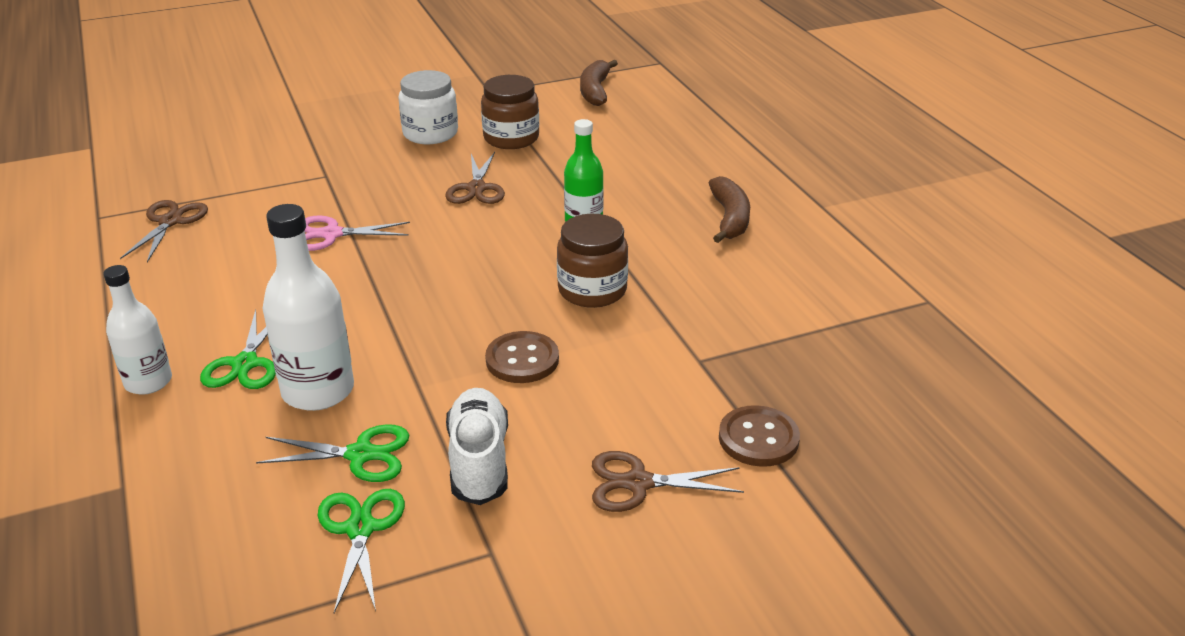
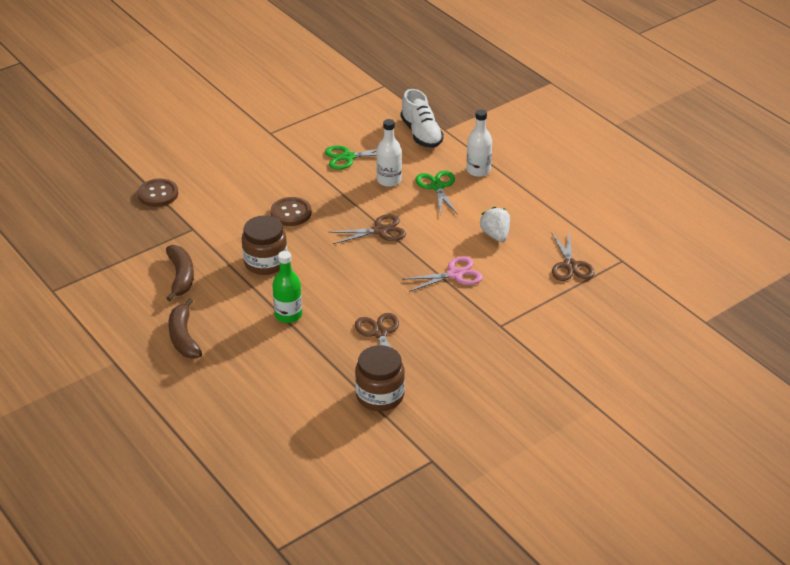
camera: 165 degrees right, 5 degrees up
white bottle [262,204,354,411] -> white bottle [376,119,402,187], size x0.65
green scissors [318,489,405,613] -> none
white jar [398,70,458,144] -> none
white shoe [446,388,508,505] -> white shoe moved to [401,89,444,148]
brown banana [580,60,618,106] -> brown banana moved to [166,245,194,301]
brown scissors [592,451,744,512] -> brown scissors moved to [329,214,406,244]
none -> white strawberry [480,207,510,242]

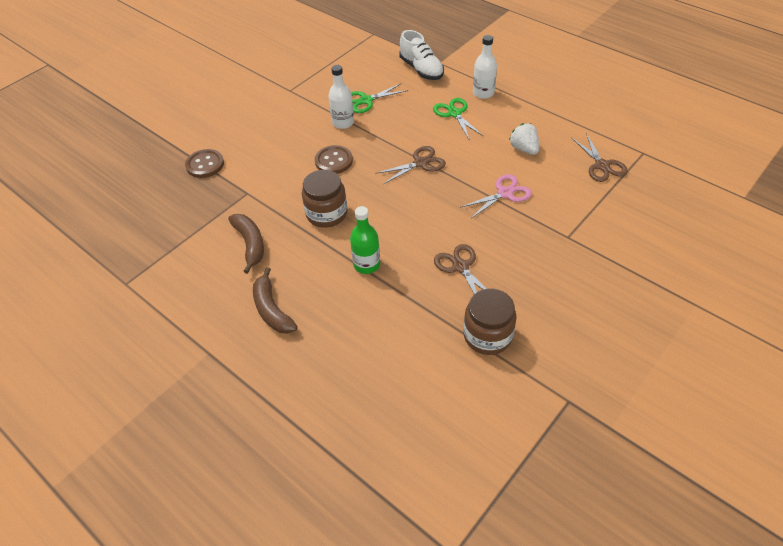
camera: 10 degrees left, 10 degrees up
white bottle [376,119,402,187] -> white bottle moved to [328,65,354,129]

